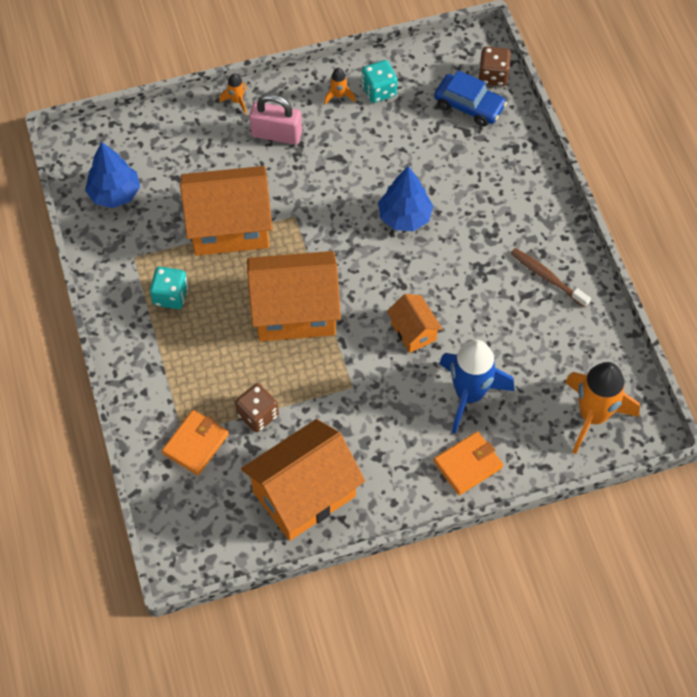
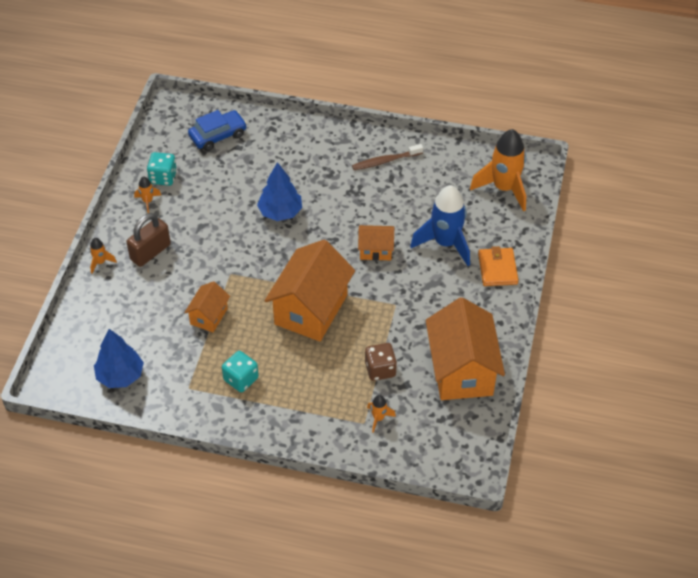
camera: 60 degrees left, 10 degrees down
orange wallet [162,410,229,475] -> orange rocket [367,395,396,433]
orange house [180,166,272,256] -> orange house [184,281,230,332], size x0.51
pink padlock [249,94,302,145] -> brown padlock [126,213,171,267]
brown dice [478,47,511,86] -> none

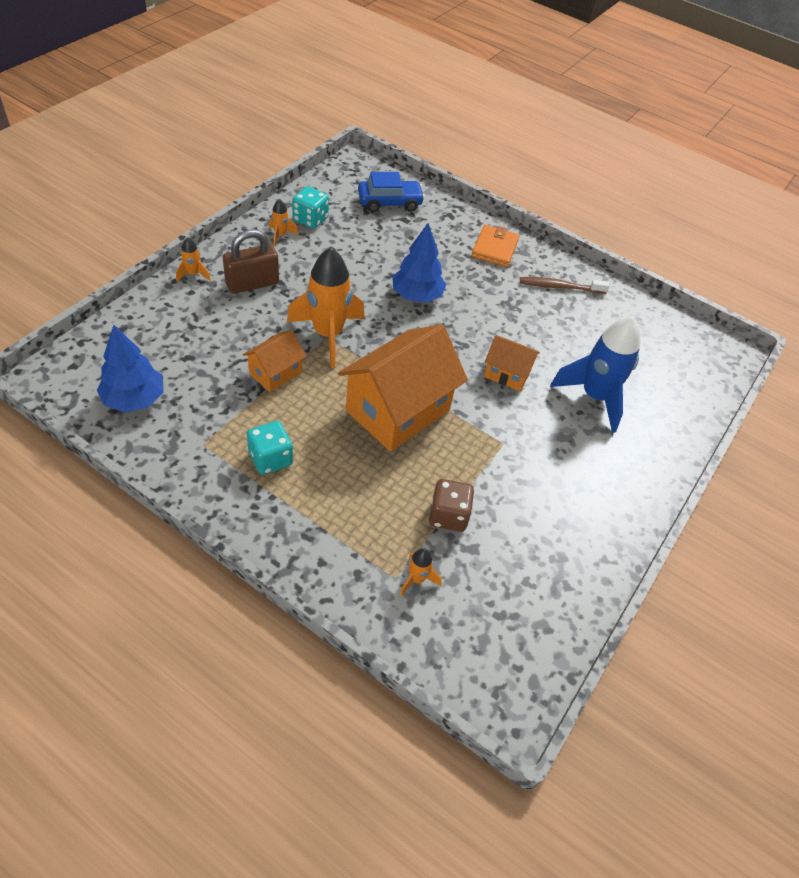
camera: 15 degrees right, 0 degrees up
orange house [426,297,505,400] -> none
orange rocket [470,129,526,211] -> orange rocket moved to [287,247,365,368]
orange wallet [478,246,519,286] -> orange wallet moved to [472,225,519,267]

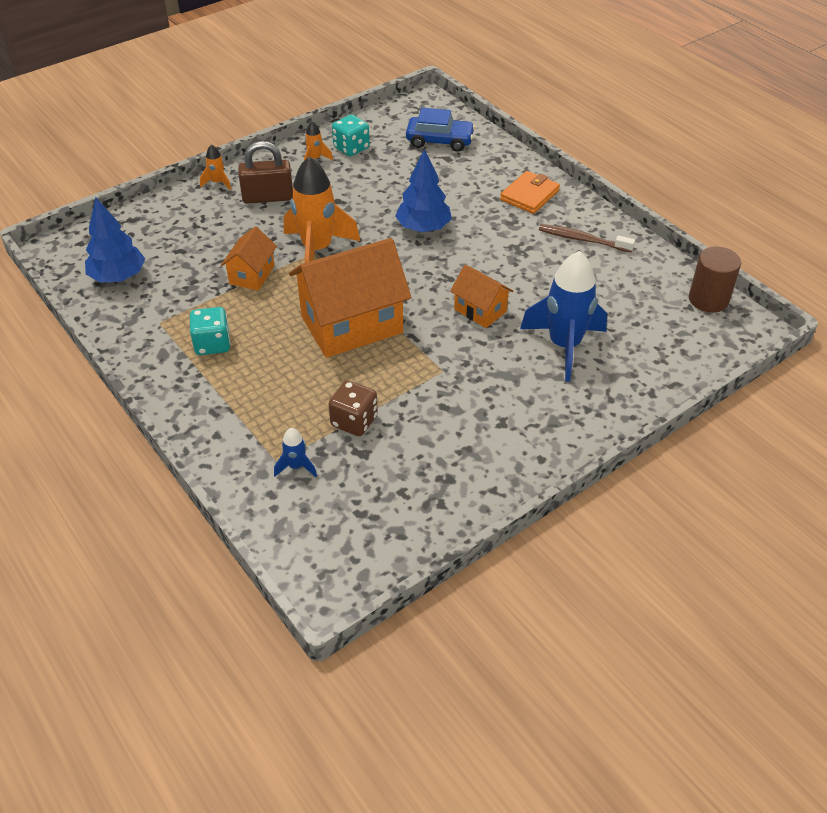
camera: 25 degrees right, 5 degrees down
orange house [243,330,306,392] -> orange house turned 45 degrees counterclockwise [221,226,277,291]
orange rocket [400,548,441,596] -> blue rocket [274,428,317,477]
none -> brown cylinder [689,246,741,313]

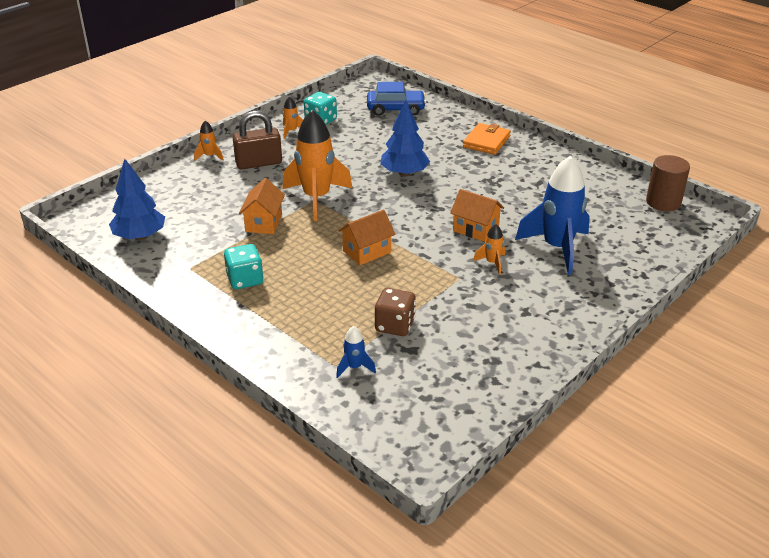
camera: 10 degrees left, 10 degrees down
orange house [289,238,412,358] -> orange house [338,210,395,265], size x0.51
brown toothbrush [539,224,635,252] -> none
none -> orange rocket [473,224,505,275]

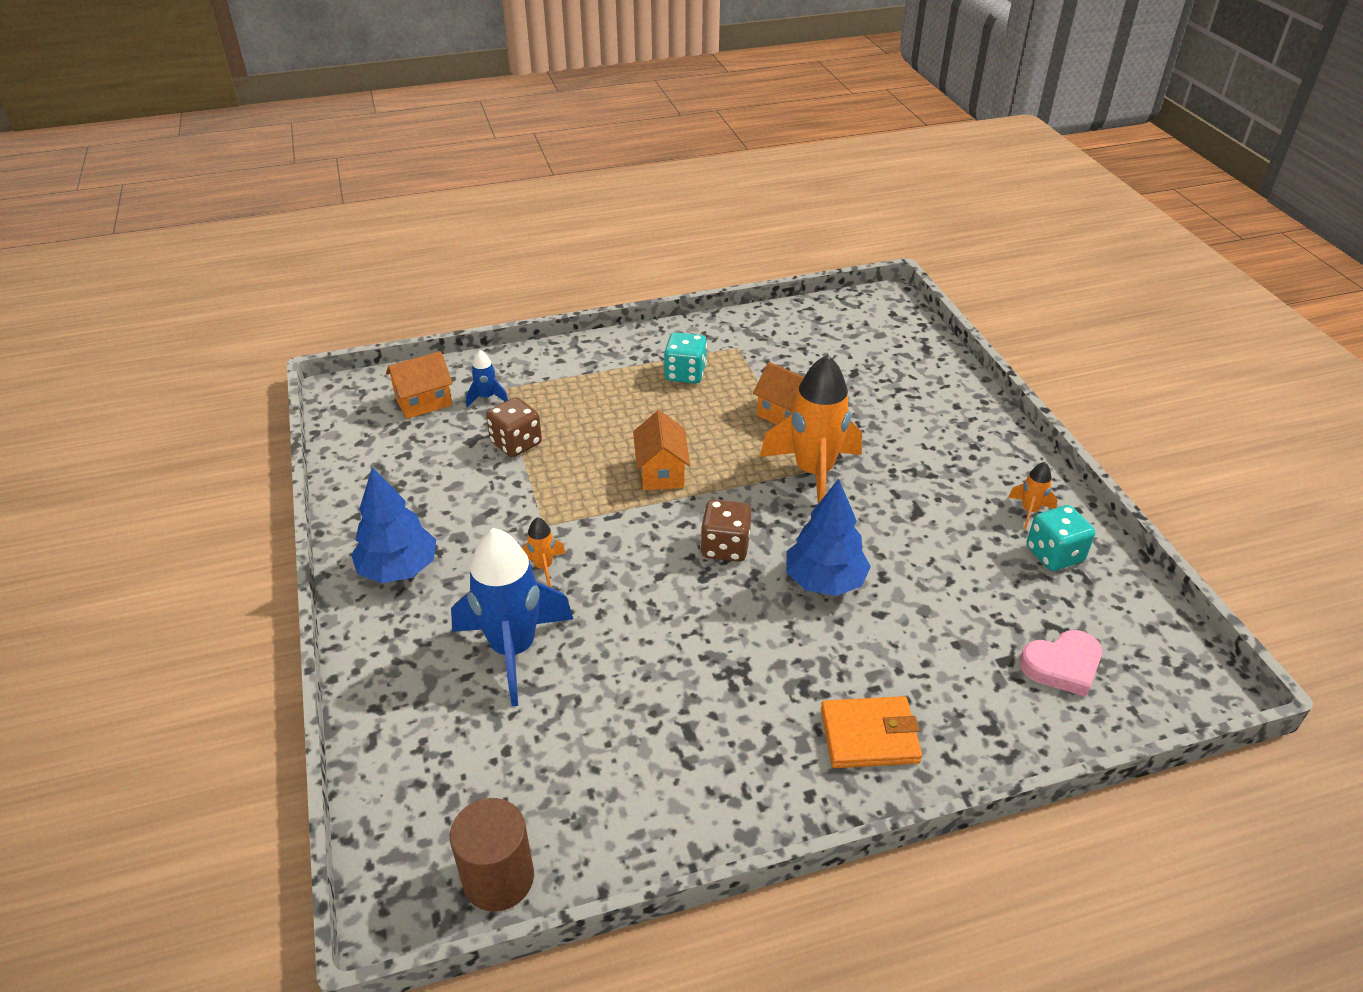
camera: 120 degrees right, 5 degrees up
blue tree [109,159,165,240] -> blue tree moved to [351,467,436,583]
orange rocket [194,121,224,161] -> none
brown padlock [233,111,282,169] -> none
blue car [367,82,426,116] -> pink heart [1020,630,1102,697]
orange house [450,189,504,242] -> orange house moved to [386,351,453,419]
orange wallet [463,123,511,155] -> orange wallet turned 60 degrees counterclockwise [821,696,922,768]
none -> brown dice [700,500,751,562]

